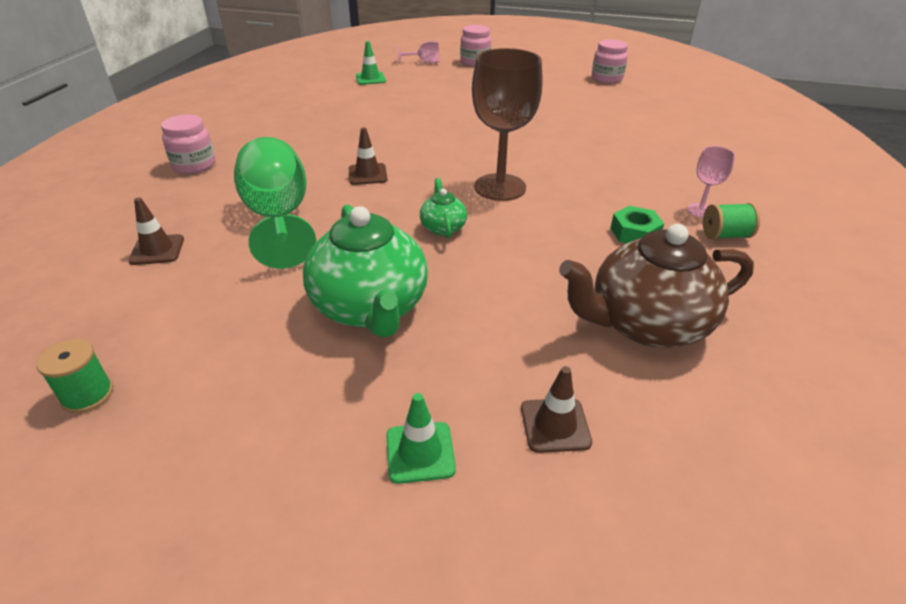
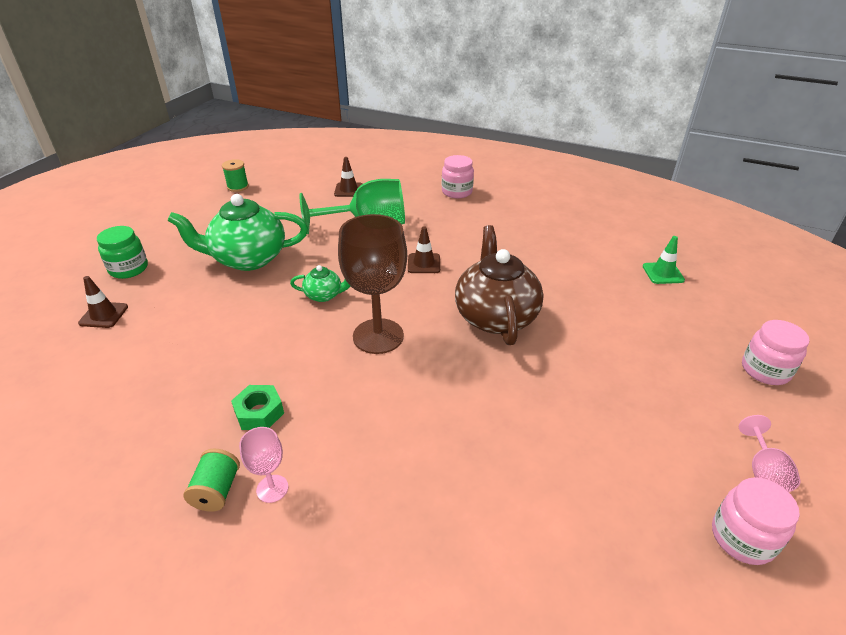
camera: 100 degrees right, 0 degrees up
green traffic cone [386,393,456,484] -> green jar [97,226,148,279]
pink goblet [398,41,439,63] -> pink goblet moved to [739,415,801,492]
brown teapot [559,224,754,348] -> brown teapot moved to [455,225,544,345]

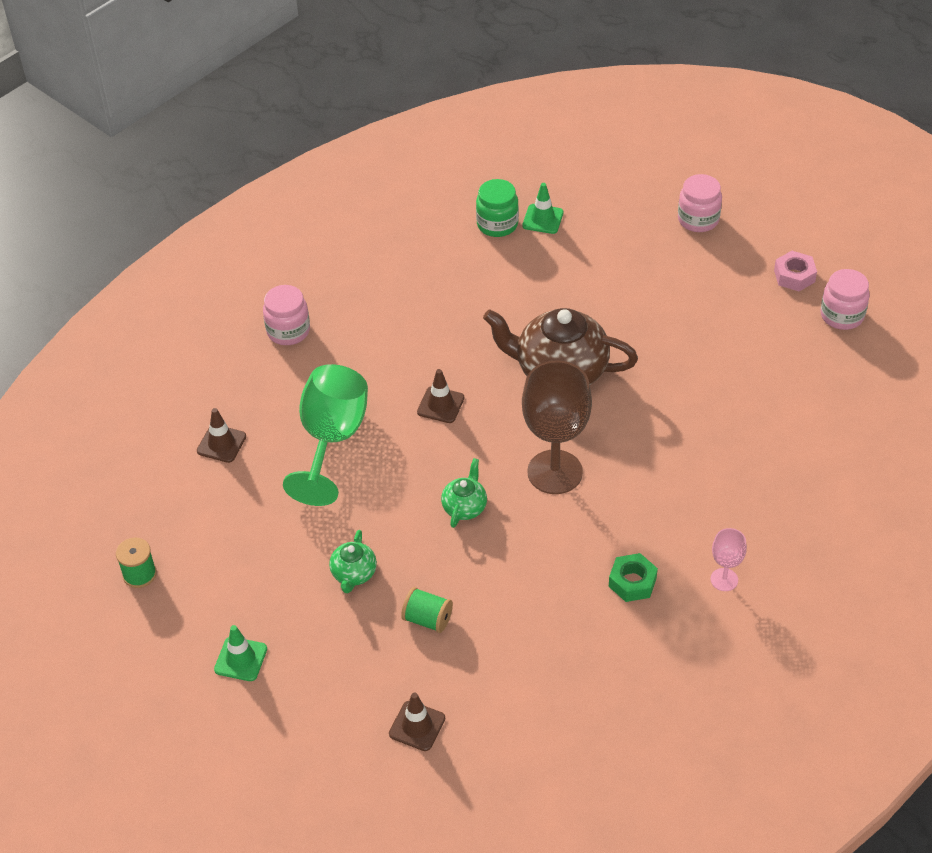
camera: 70 degrees left, 10 degrees up
green jar [97,226,148,279] -> green jar moved to [476,179,519,237]
green teapot [167,194,308,271] -> green teapot [329,530,377,593], size x0.47
green spool [183,449,240,512] -> green spool moved to [401,587,453,633]
pink goblet [739,415,801,492] -> pink nut [774,251,817,291]
none -> green traffic cone [214,625,267,681]

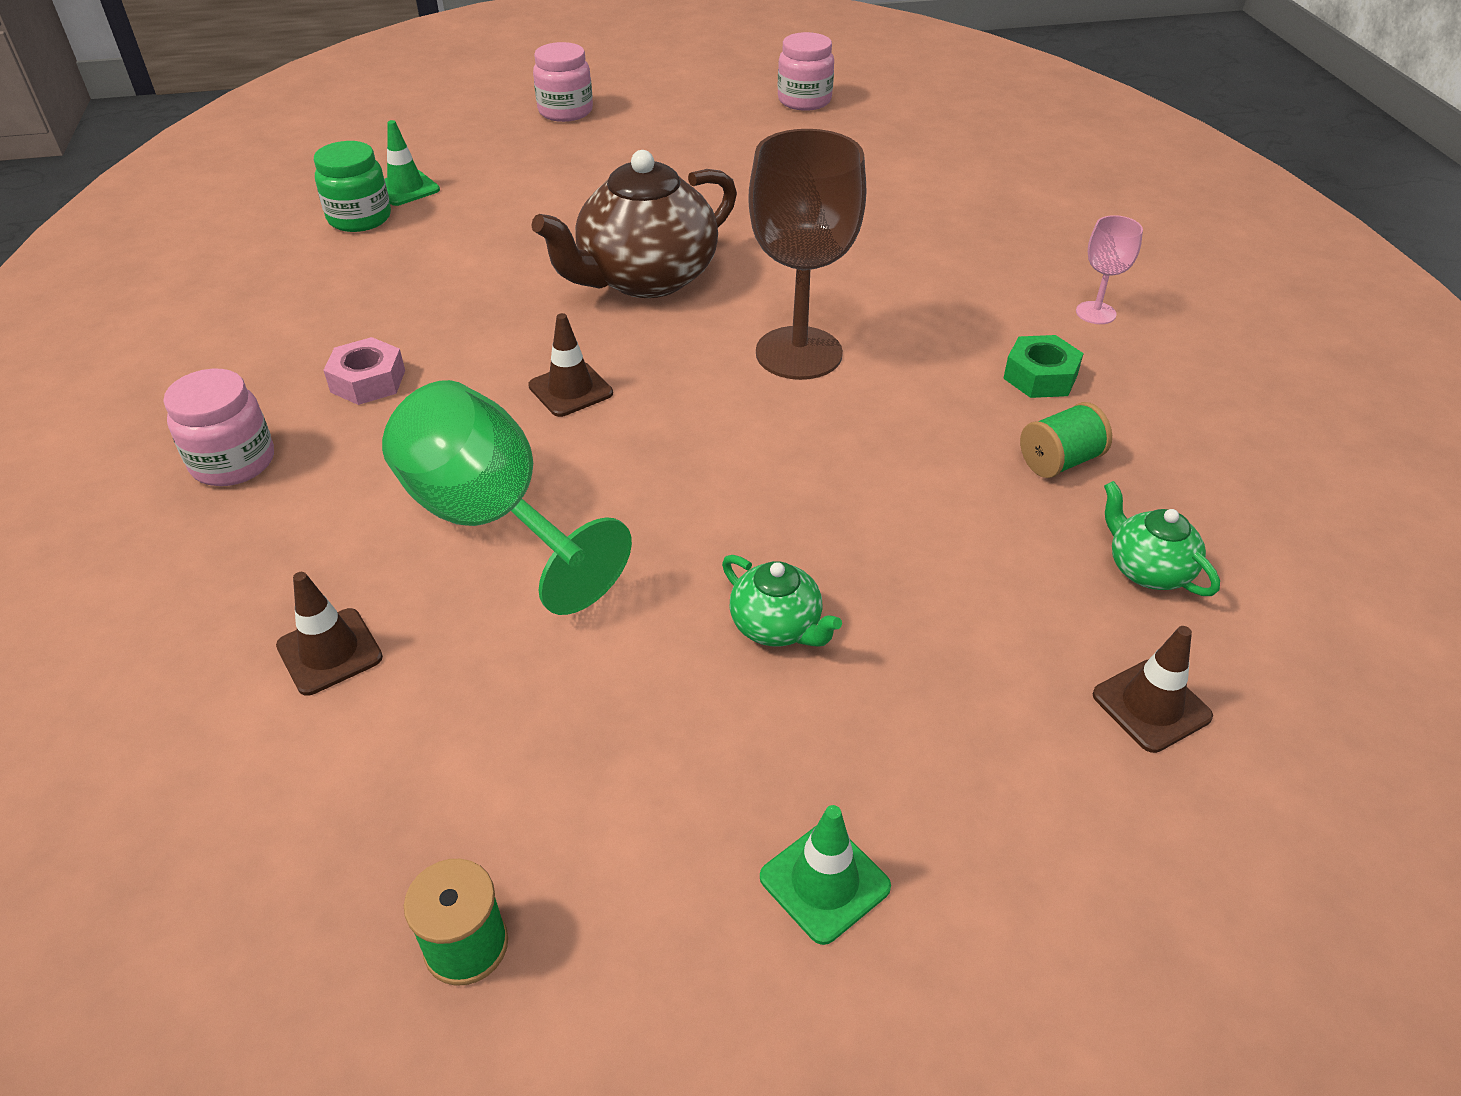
camera: 55 degrees left, 5 degrees down
green spool [401,587,453,633] -> green spool moved to [1020,402,1112,478]
green teapot [441,458,487,528] -> green teapot moved to [1104,481,1220,596]
pink nut [774,251,817,291] -> pink nut moved to [323,337,405,405]

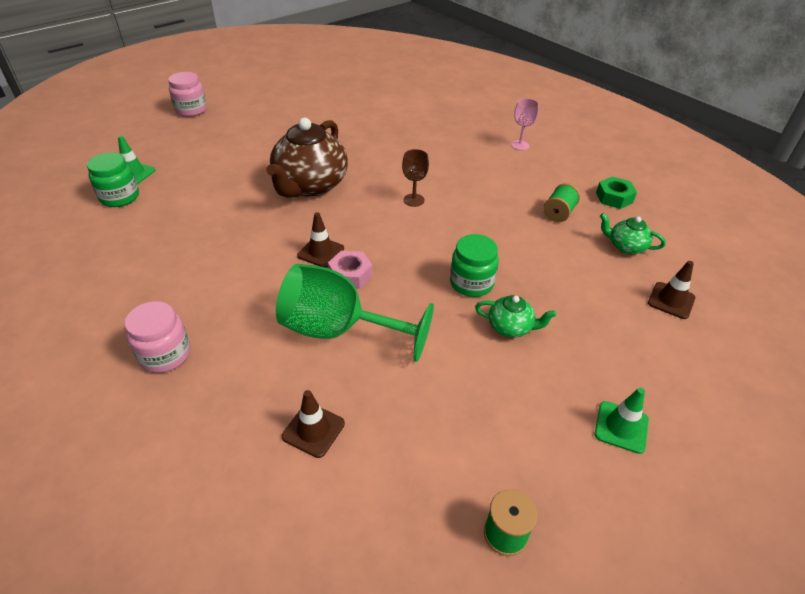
camera: 30 degrees left, 0 degrees up
pink nut [323,337,405,405] -> pink nut moved to [328,251,372,289]
brown goblet [748,129,867,380] -> brown goblet [402,149,429,207], size x0.47
pink jar [778,32,834,111] -> none
green nut [1003,335,1084,398] -> green nut moved to [596,176,637,209]
none -> green jar [450,234,499,297]

